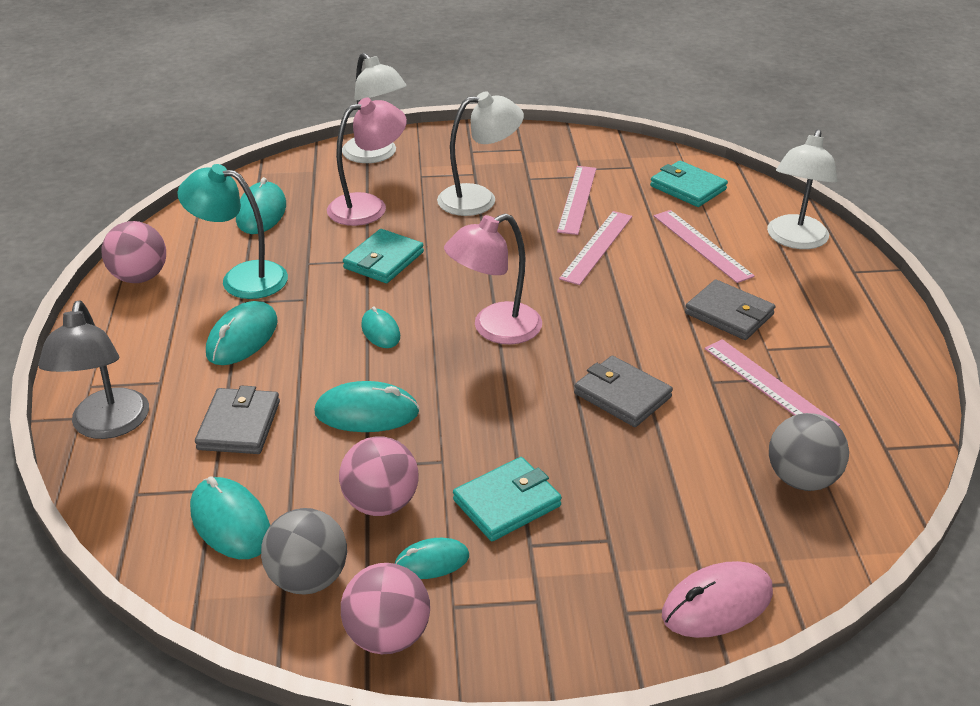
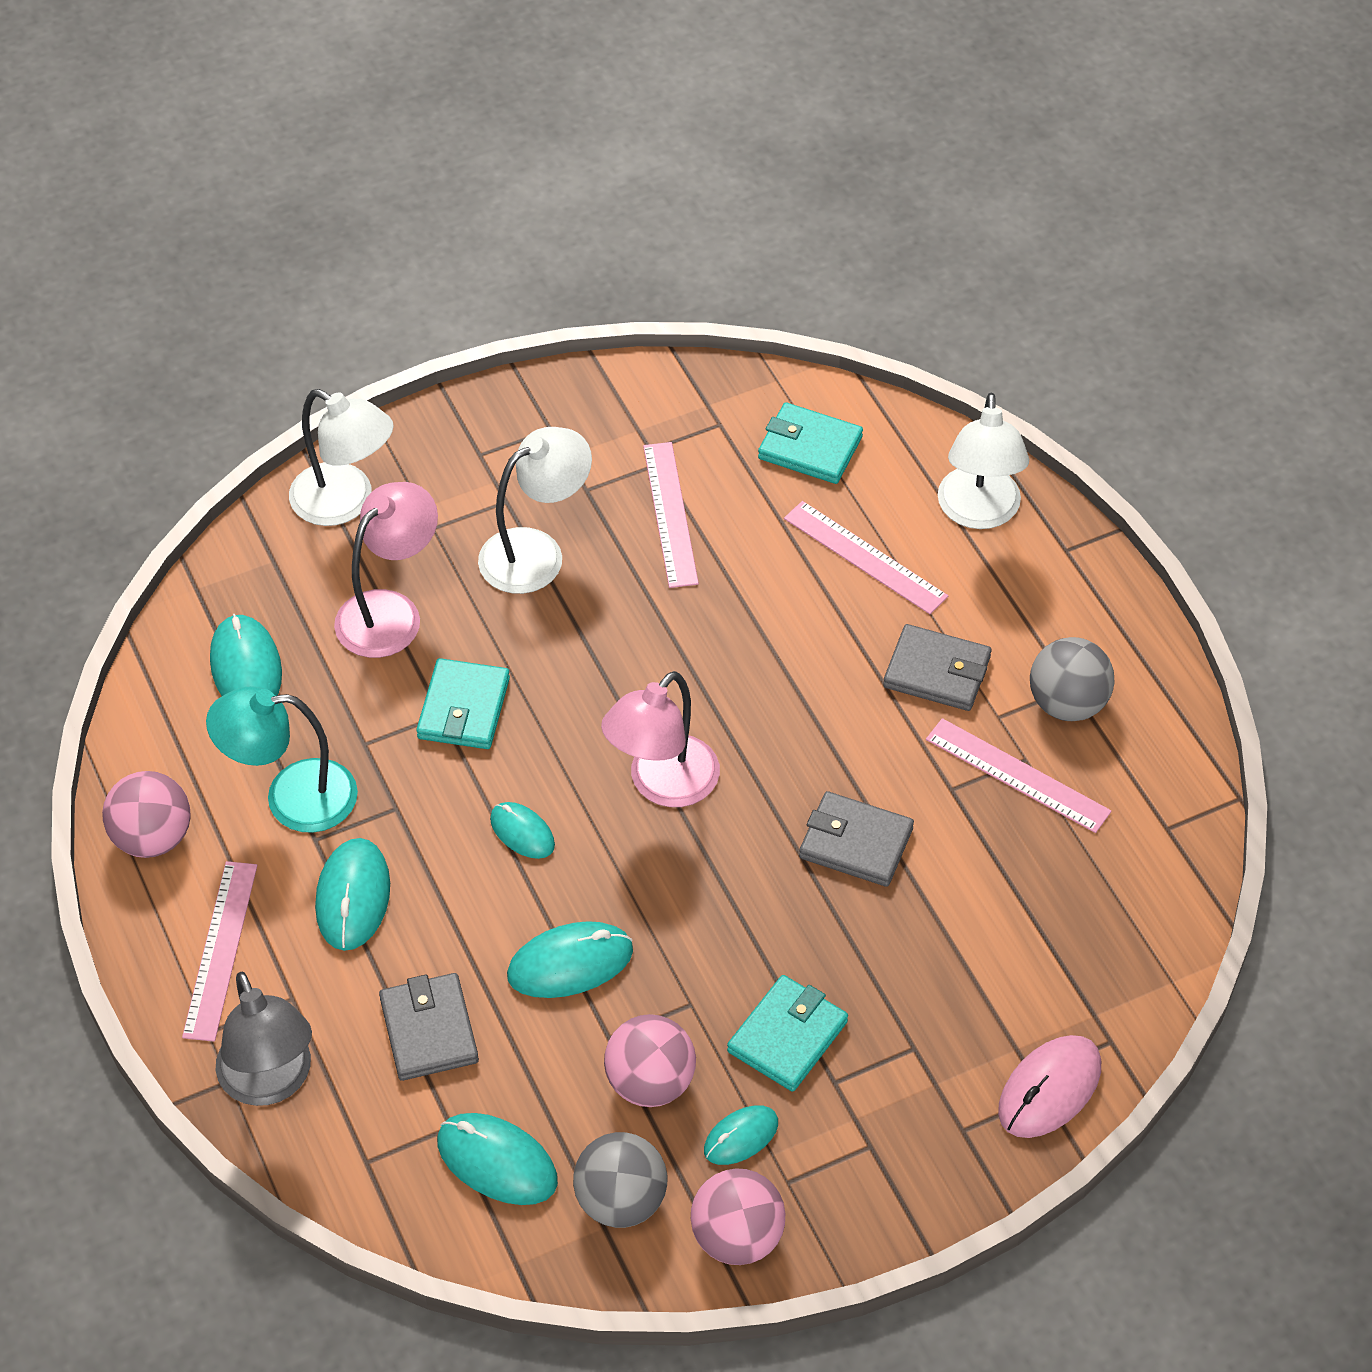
camera: 20 degrees left, 15 degrees up
pink ruler [559,211,632,285] -> pink ruler moved to [182,861,257,1042]
grey ball [769,413,849,491] -> grey ball moved to [1030,637,1114,721]

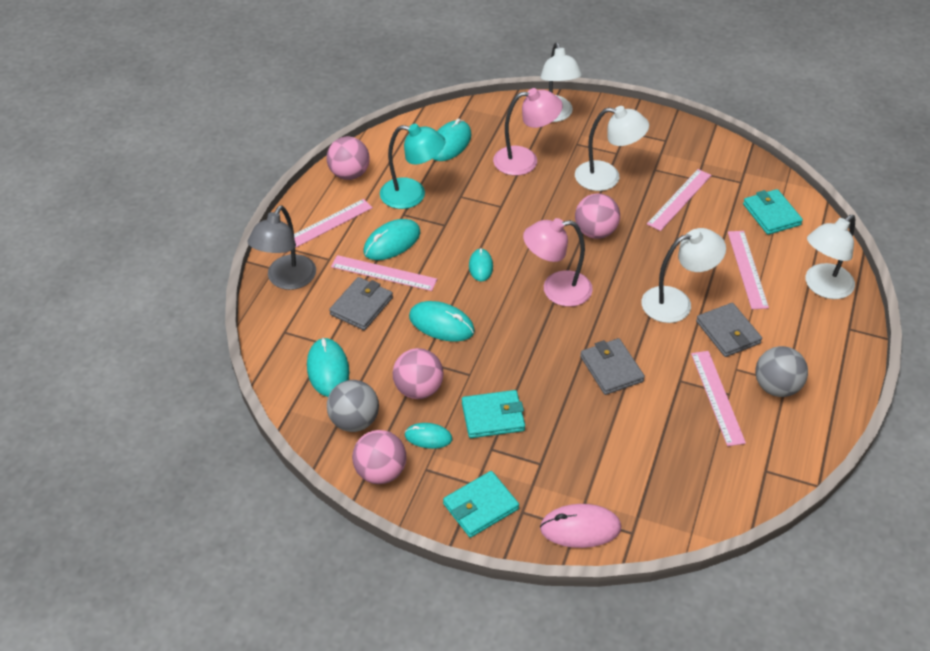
camera: 45 degrees right, 5 degrees down
turquoise lamp [206,686,358,833] -> turquoise lamp turned 150 degrees clockwise [380,124,446,209]
turquoise wallet [416,658,510,749] -> turquoise wallet moved to [443,471,519,538]
none -> pink ruler [331,255,437,291]
none -> pink ball [575,194,620,239]
none -> white lamp [641,228,726,323]

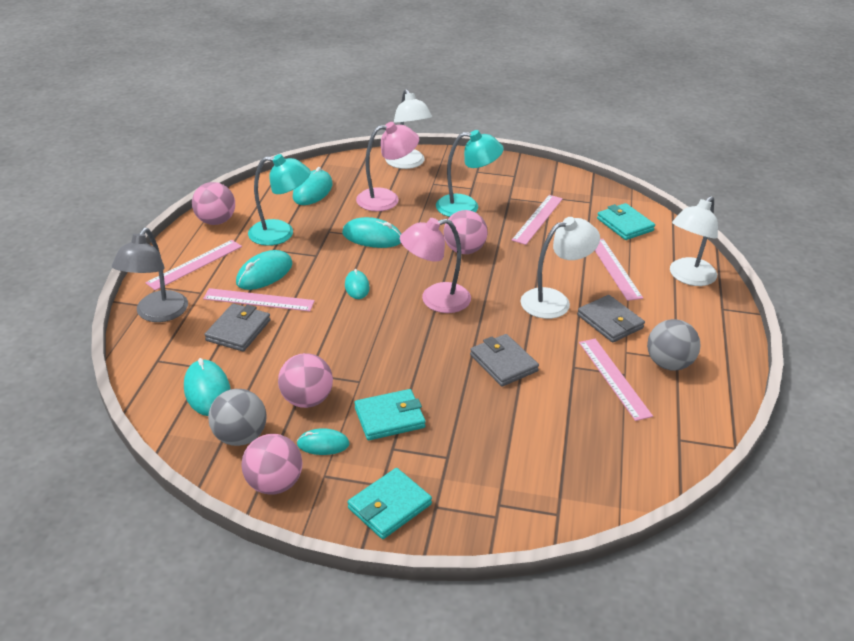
camera: 10 degrees left, 10 degrees down
turquoise mouse [409,301,475,342] -> turquoise mouse moved to [342,217,401,248]
pink mouse [540,504,621,548] -> none
white lamp [575,106,649,191] -> turquoise lamp [436,130,504,217]

